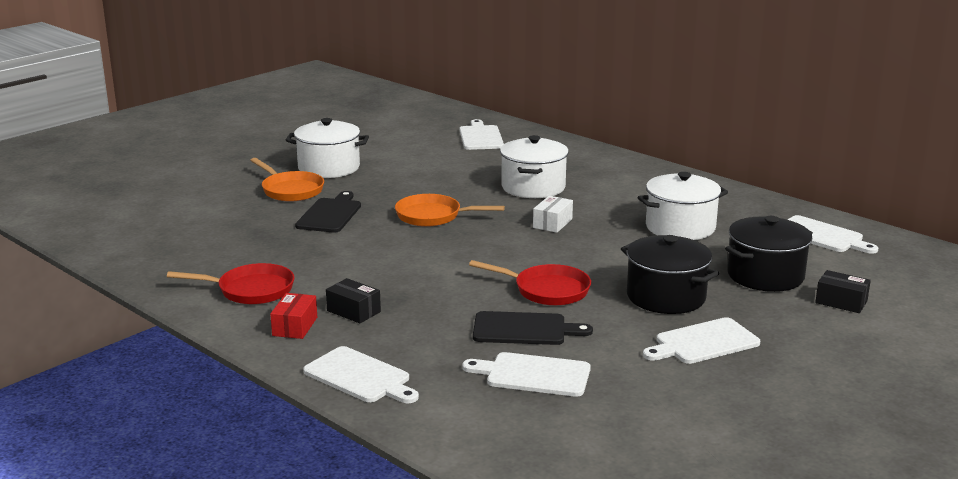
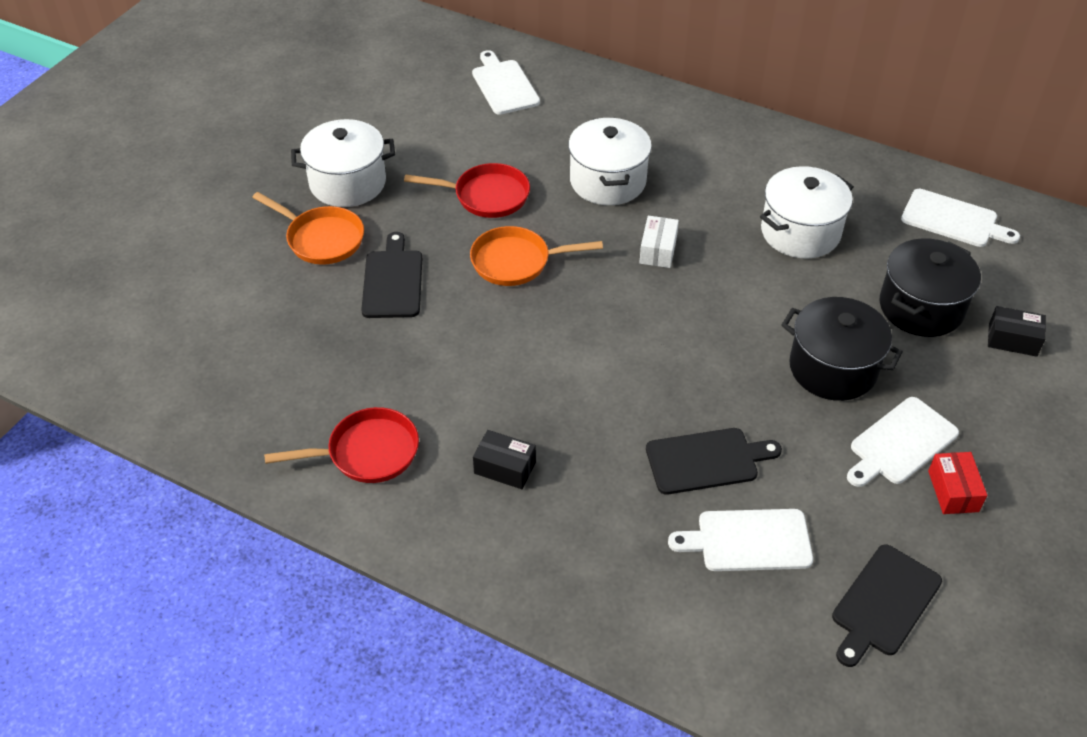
camera: 15 degrees left, 25 degrees up
red box [270,293,317,339] -> red box moved to [928,452,987,514]
white cutting board [303,346,419,403] -> none
red pan [469,260,591,306] -> red pan moved to [404,163,530,218]
none -> black cutting board [832,544,942,667]

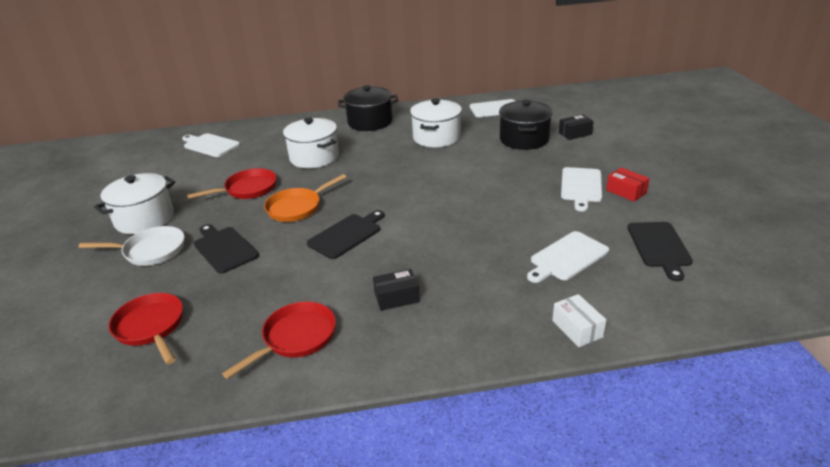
camera: 35 degrees left, 15 degrees down
orange pan [252,192,364,265] -> white pan [78,226,184,266]
white box [639,216,679,268] -> white box moved to [552,294,606,347]
black cutting board [646,428,782,495] -> black cutting board moved to [307,210,384,259]
black pot [781,297,903,401] -> black pot moved to [338,85,398,131]
none -> red pan [108,293,183,365]

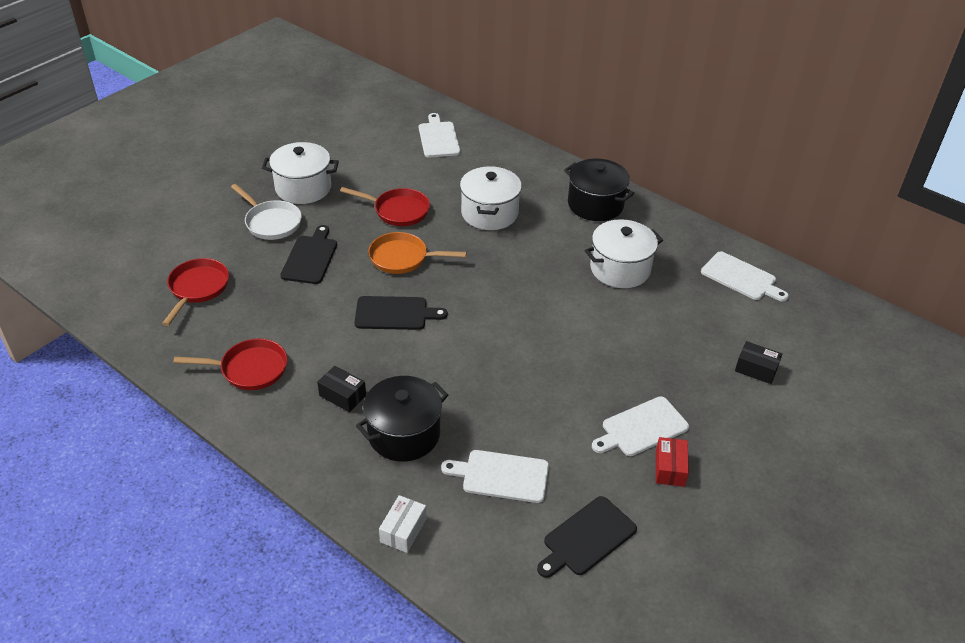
camera: 45 degrees right, 10 degrees up
black pot [499,100,553,150] -> black pot moved to [356,376,448,462]

